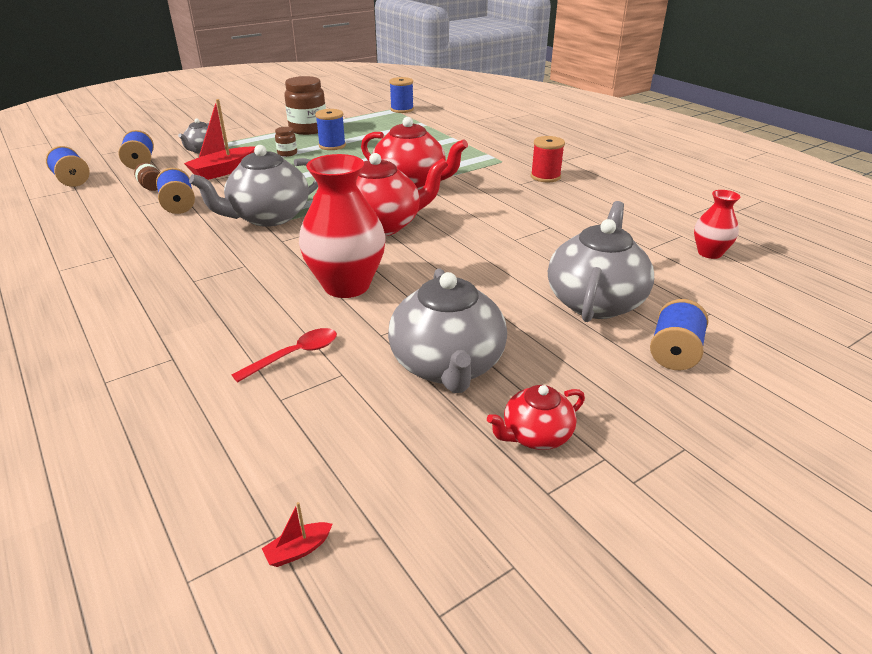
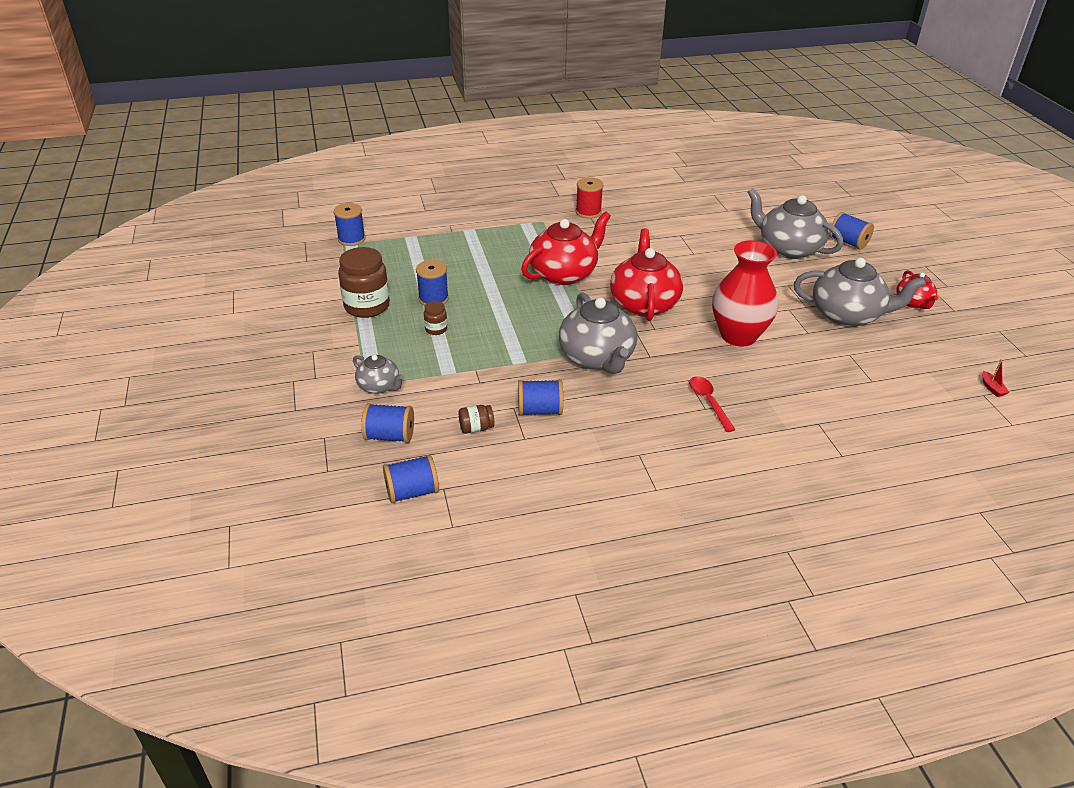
camera: 70 degrees left, 5 degrees up
red boat [184,99,255,180] -> none
red spoon [232,328,337,383] -> red spoon moved to [689,376,735,432]
red vase [694,190,741,259] -> none

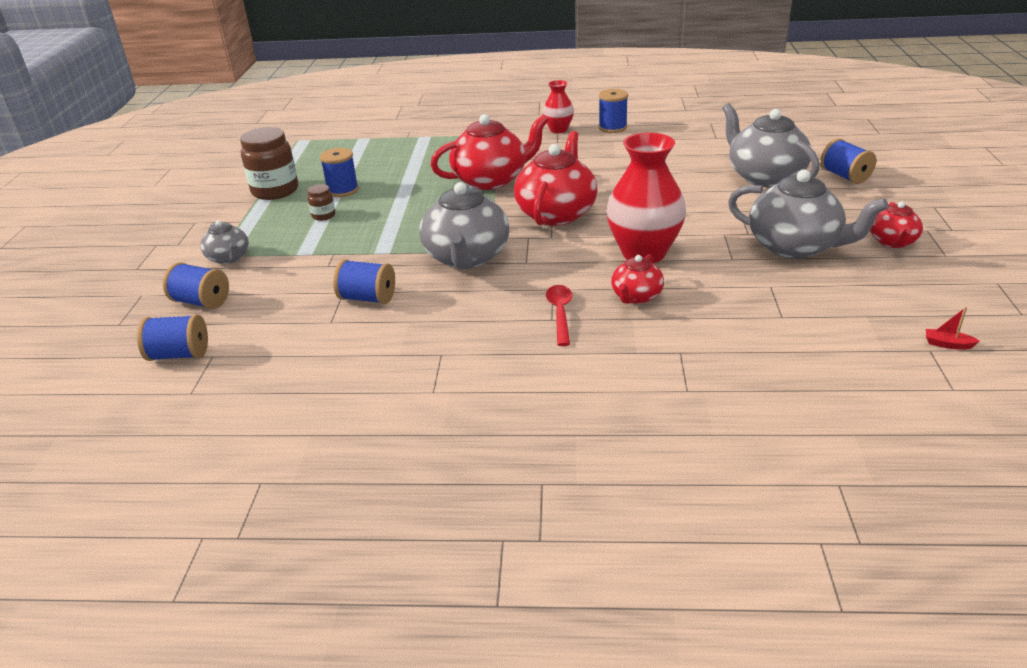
camera: 20 degrees right, 5 degrees down
blue spool [333,203,366,246] -> blue spool moved to [598,89,628,133]
brown jar [459,405,495,434] -> none
red spool [576,177,603,218] -> red vase [543,80,574,133]
red boat [982,359,1010,397] -> red boat turned 105 degrees clockwise [926,307,979,349]
none -> red teapot [611,254,664,304]

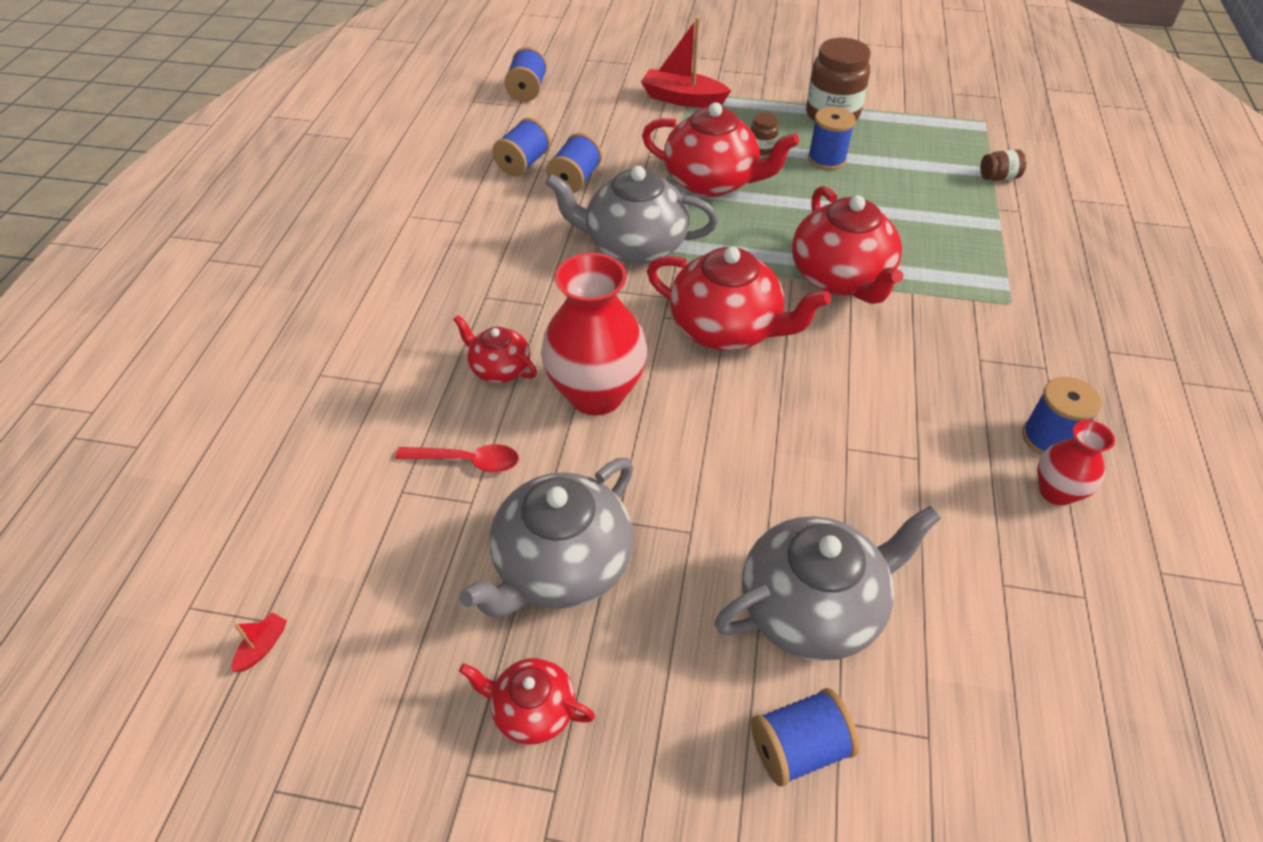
camera: 95 degrees right, 15 degrees up
blue spool [163,262,229,309] -> blue spool moved to [492,118,551,177]
grey teapot [200,220,249,264] -> red boat [641,18,731,108]
red vase [543,80,574,133] -> red vase moved to [1037,420,1115,506]
red spoon [546,285,572,346] -> red spoon moved to [395,444,519,472]
none -> red teapot [642,102,799,197]
none -> brown jar [980,149,1026,181]

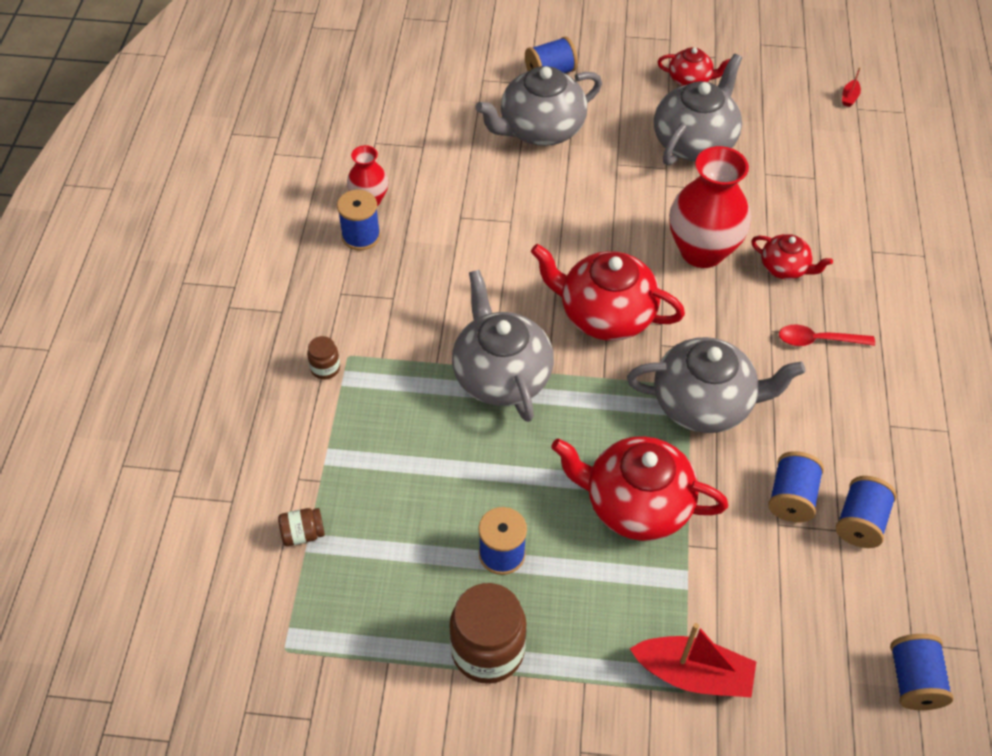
camera: 175 degrees right, 5 degrees up
red spoon [395,444,519,472] -> red spoon moved to [779,325,875,346]
brown jar [751,112,779,155] -> brown jar moved to [307,336,340,380]
red teapot [792,186,903,304] -> grey teapot [452,270,554,422]

